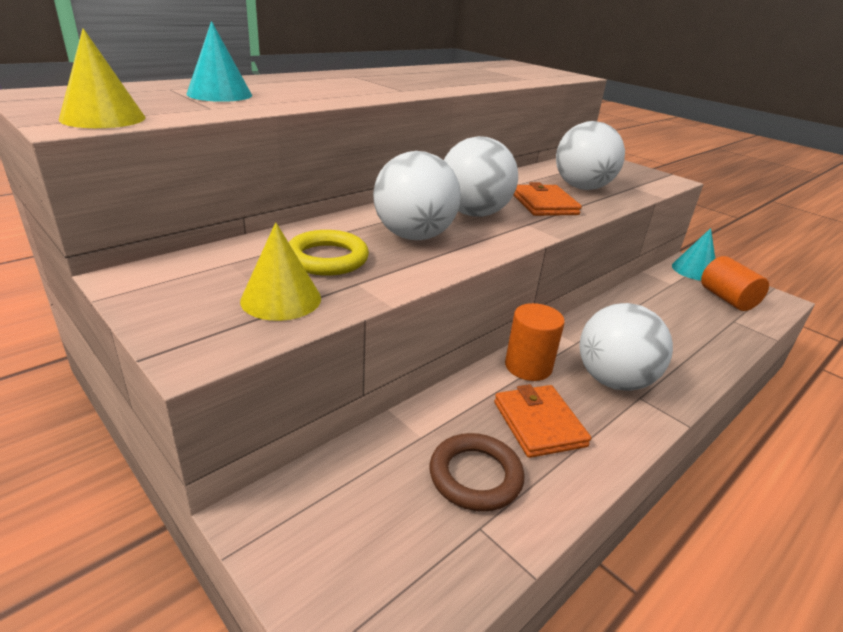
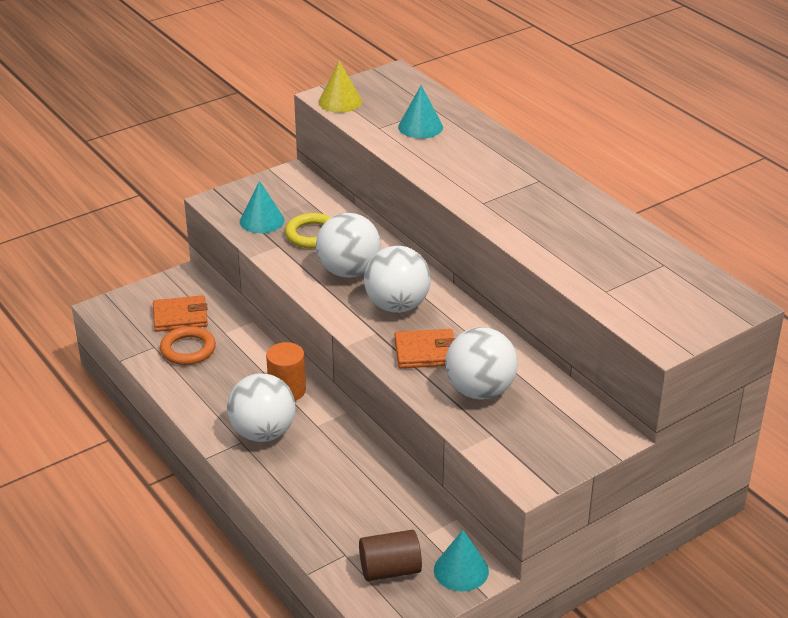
camera: 100 degrees right, 5 degrees up
yellow cone [240,222,321,321] -> turquoise cone [240,181,285,233]
brown ring [430,433,524,512] -> orange ring [160,326,216,365]
orange wallet [494,384,591,458] -> orange wallet moved to [153,295,208,332]
orange cylinder [701,256,769,311] -> brown cylinder [359,530,422,581]

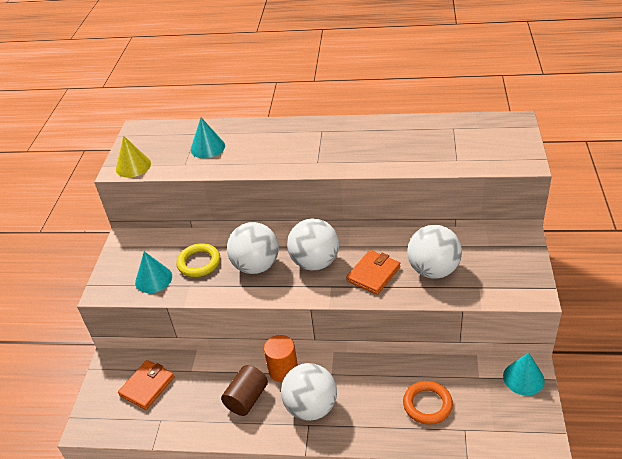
camera: 45 degrees left, 5 degrees up
orange ring [160,326,216,365] -> orange ring moved to [403,381,453,425]
brown cylinder [359,530,422,581] -> brown cylinder moved to [221,365,268,416]

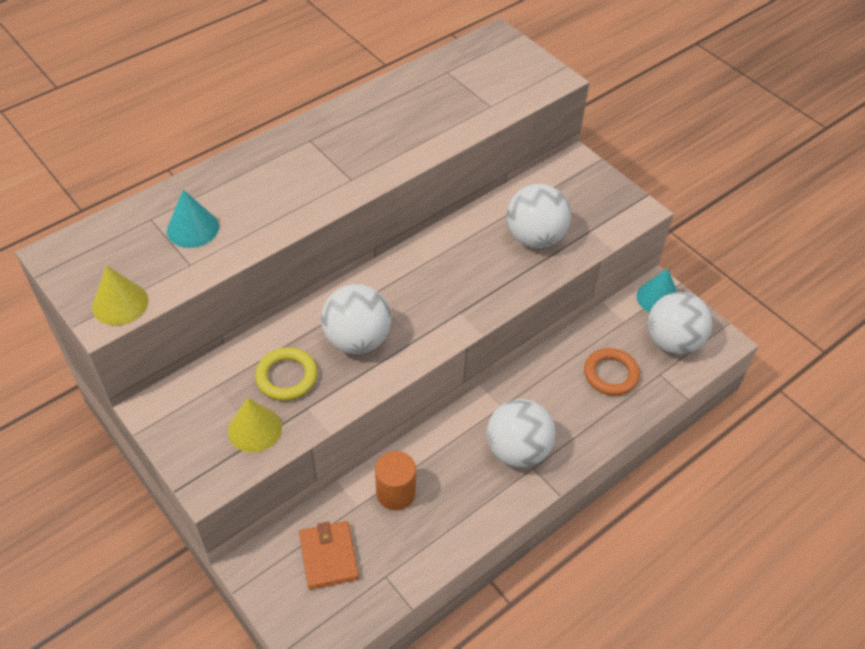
camera: 50 degrees left, 10 degrees up
turquoise cone [135,251,172,293] -> yellow cone [228,398,282,453]
brown cylinder [221,365,268,416] -> none
orange cylinder [264,335,298,382] -> orange cylinder moved to [375,451,416,510]
white ball [287,218,339,270] -> white ball moved to [648,292,712,355]
orange wallet [346,250,400,295] -> none

